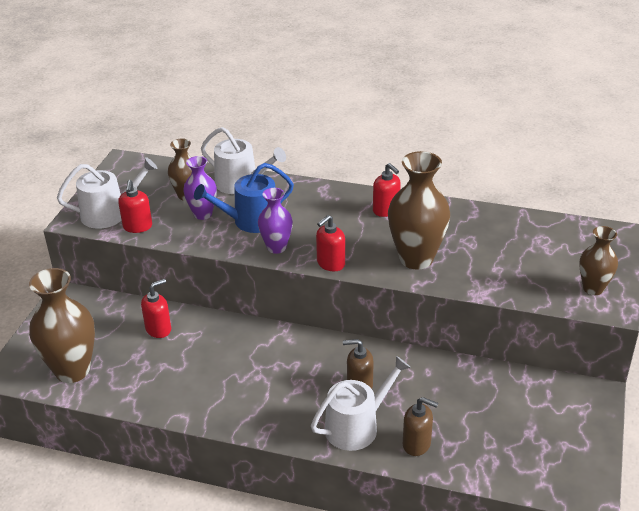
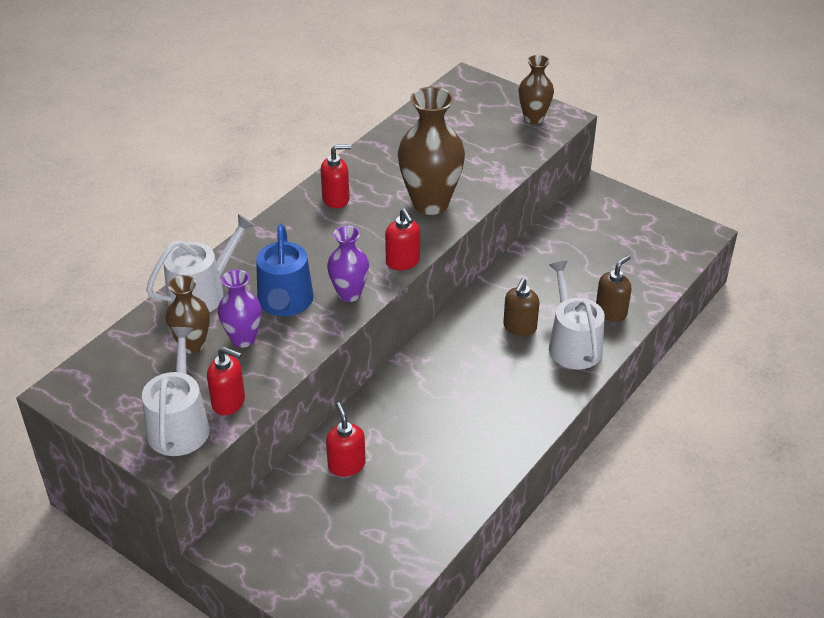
camera: 70 degrees left, 5 degrees up
brown vase [29,268,95,383] -> none

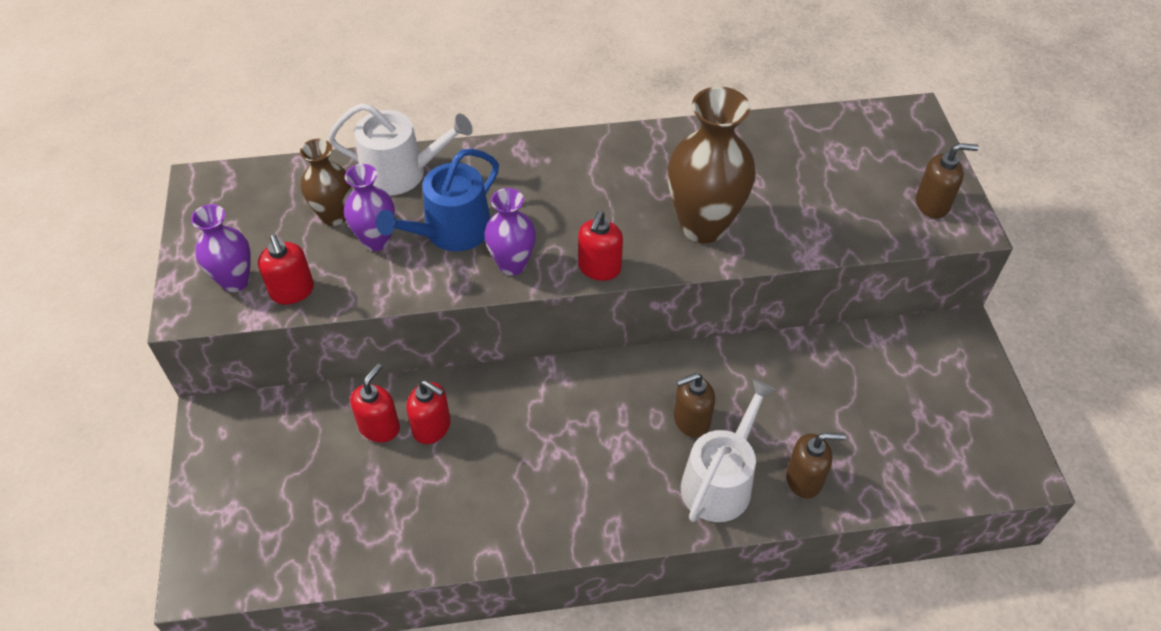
camera: 45 degrees right, 10 degrees up
white watering can [142,327,210,456] -> purple vase [191,204,251,292]
red soap dispenser [321,144,351,208] -> red soap dispenser moved to [406,380,451,444]
brown vase [519,55,554,124] -> brown soap dispenser [916,143,979,219]

